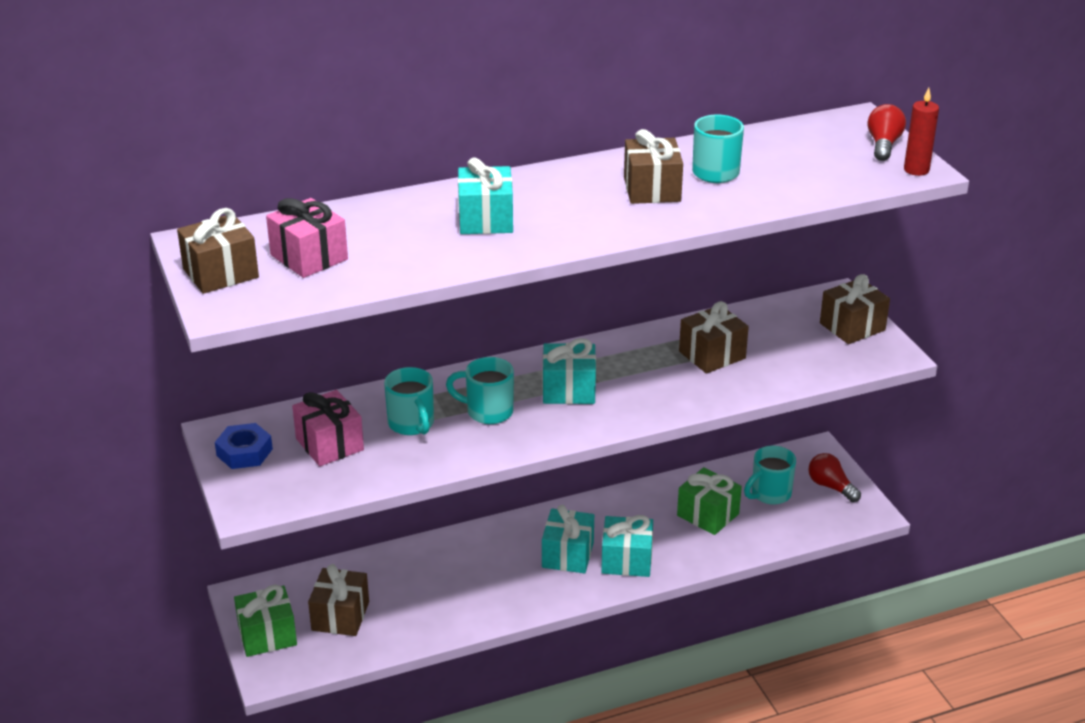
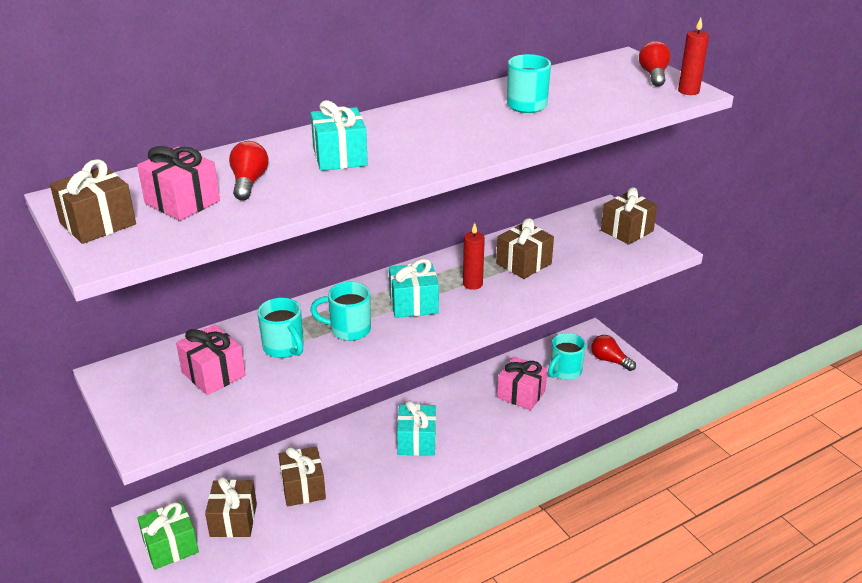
camera: 10 degrees left, 0 degrees up
blue nut [215,423,273,469] -> none
turquoise gift [601,515,653,577] -> none
brown gift [624,129,683,204] -> brown gift moved to [279,447,326,506]
green gift [677,467,742,535] -> pink gift [497,357,547,410]
none -> red light bulb [229,141,268,200]
none -> red candle [463,223,485,290]

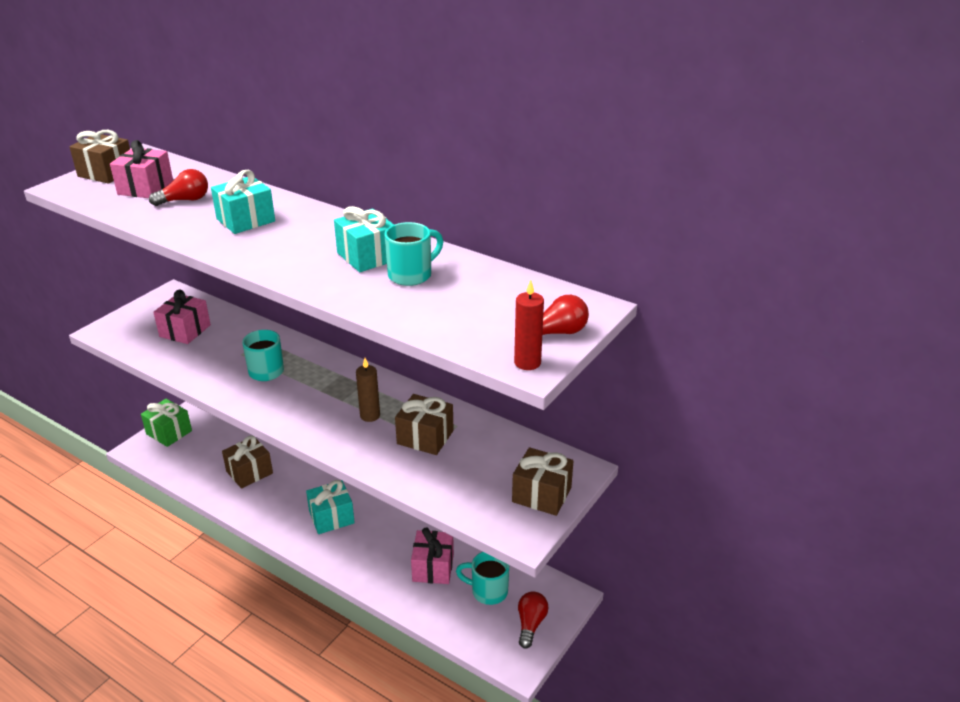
camera: 65 degrees right, 0 degrees up
brown gift [205,477,257,538] -> none
turquoise mug [257,298,304,358] -> none
turquoise gift [389,259,439,318] -> turquoise gift moved to [334,206,394,272]
red candle [463,223,485,290] -> brown candle [356,358,380,422]

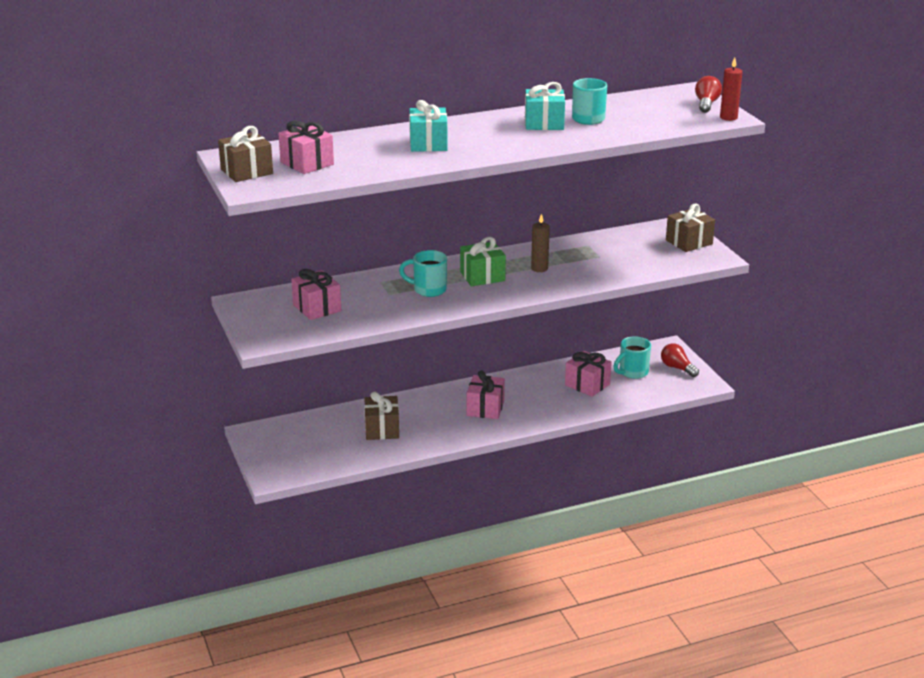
camera: 55 degrees left, 5 degrees down
green gift [141,399,192,447] -> green gift moved to [460,237,506,286]
red light bulb [149,169,208,206] -> none
turquoise gift [306,480,355,534] -> pink gift [467,370,505,419]
brown gift [395,394,454,455] -> none

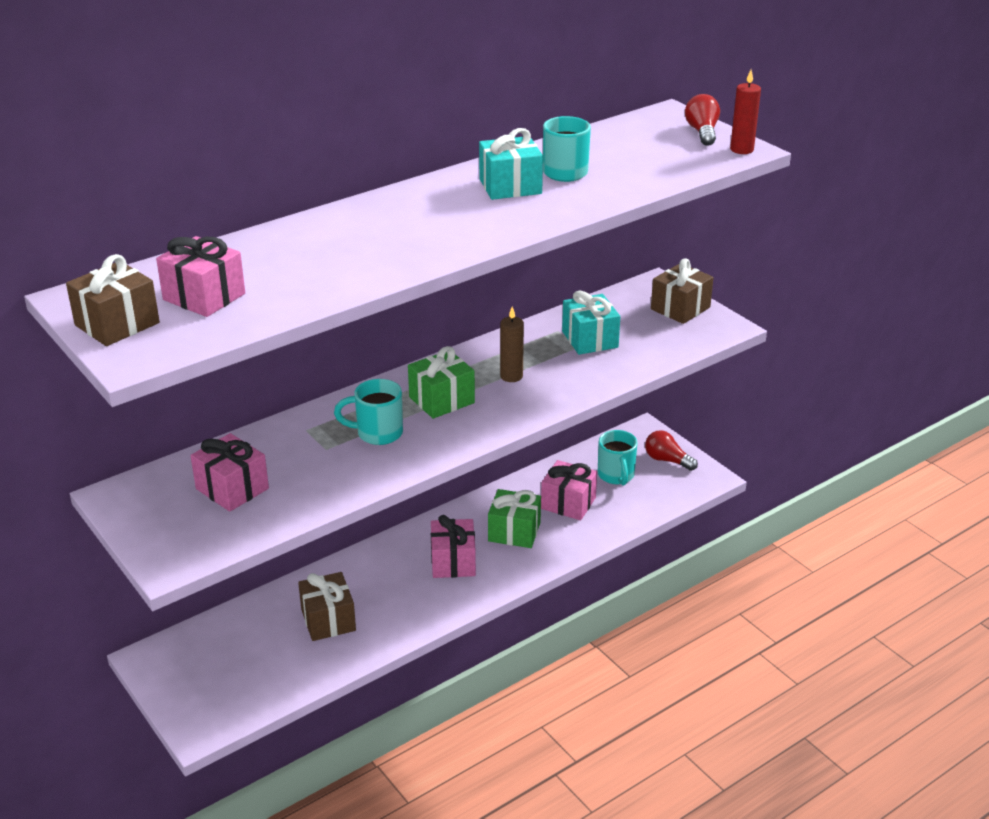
camera: 15 degrees left, 5 degrees up
turquoise gift [409,100,448,152] -> turquoise gift moved to [562,290,620,355]
turquoise mug [613,336,651,379] -> turquoise mug turned 45 degrees counterclockwise [598,430,638,486]
none -> green gift [488,489,541,548]

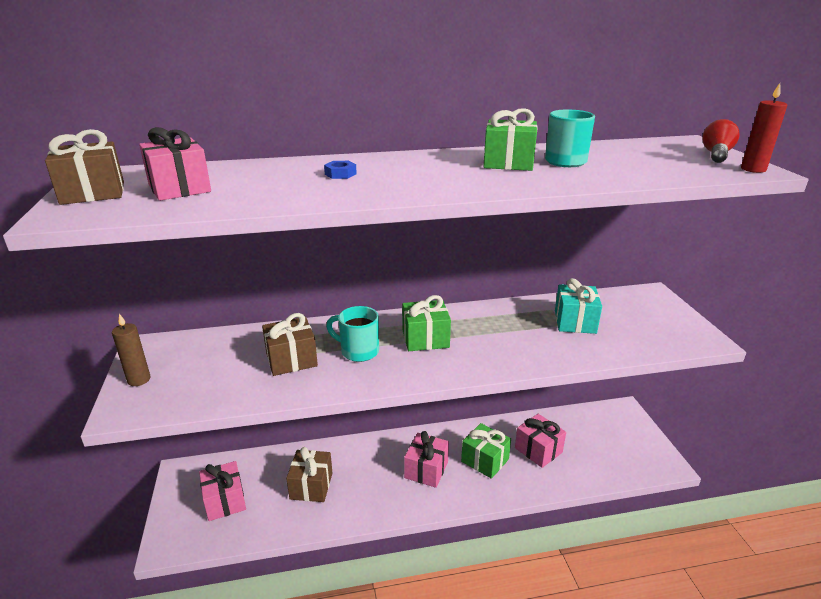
camera: 25 degrees right, 5 degrees down
pink gift [190,433,269,512] -> pink gift moved to [199,461,246,521]
turquoise gift [479,128,543,200] -> green gift [483,108,538,171]
brown candle [500,306,524,382] -> brown candle moved to [112,314,151,386]
turquoise mug [598,430,638,486] -> none
red light bulb [645,430,698,471] -> none
brown gift [651,258,714,324] -> brown gift moved to [262,313,318,376]
none -> blue nut [324,161,357,179]

